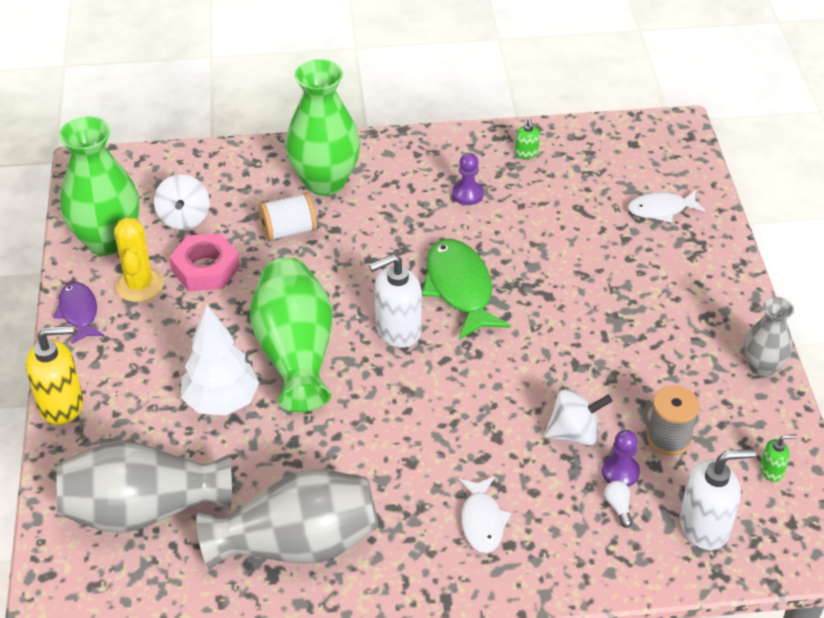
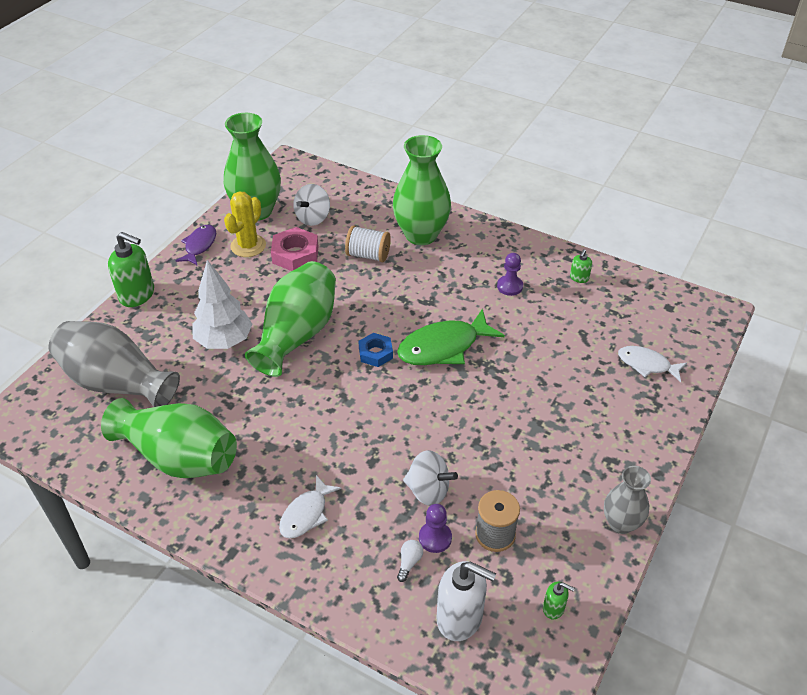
camera: 35 degrees right, 0 degrees up
yellow soap dispenser [26,325,83,425] -> green soap dispenser [108,232,154,307]
grey vase [196,469,378,569] -> green vase [101,398,237,478]
white soap dispenser [369,254,422,347] -> blue nut [358,333,393,367]
green fish [422,239,511,340] -> green fish turned 135 degrees counterclockwise [397,309,505,365]

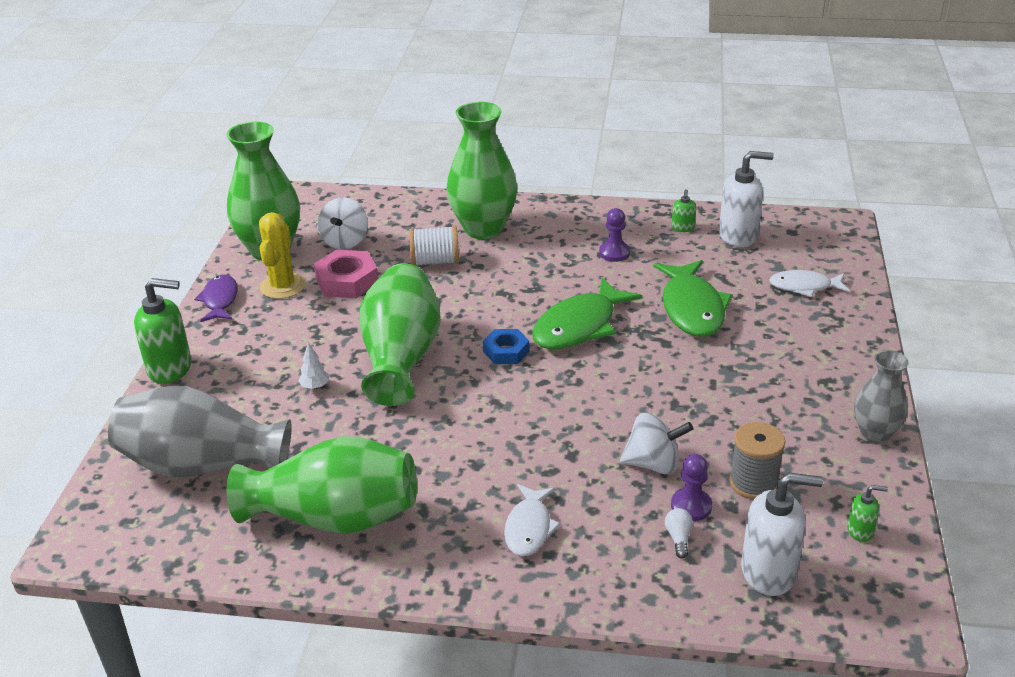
camera: 20 degrees left, 10 degrees down
white tree [192,260,252,349] -> white tree [299,342,329,389], size x0.40
none -> green fish [653,260,733,337]
none -> white soap dispenser [719,151,774,247]

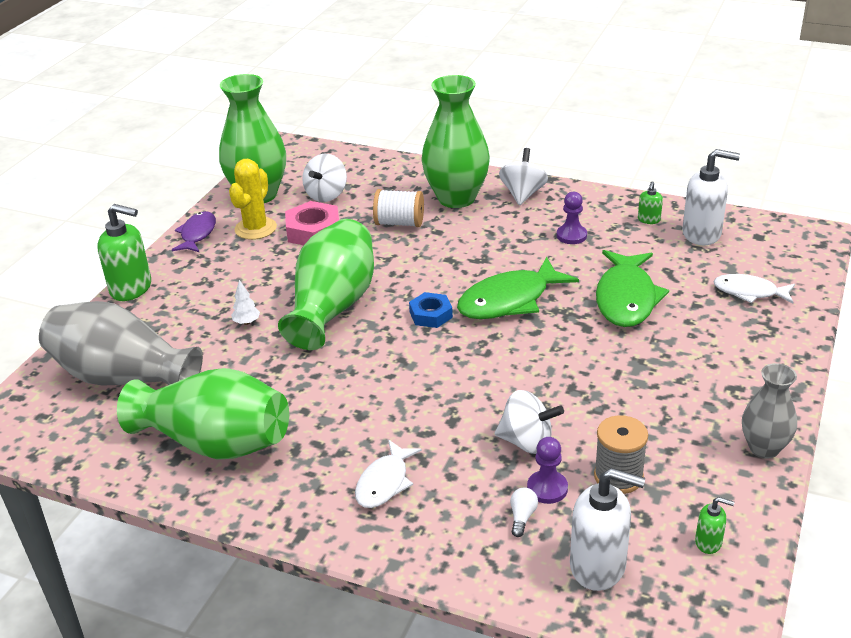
camera: 15 degrees right, 0 degrees up
none -> white spinning top [499,148,548,205]

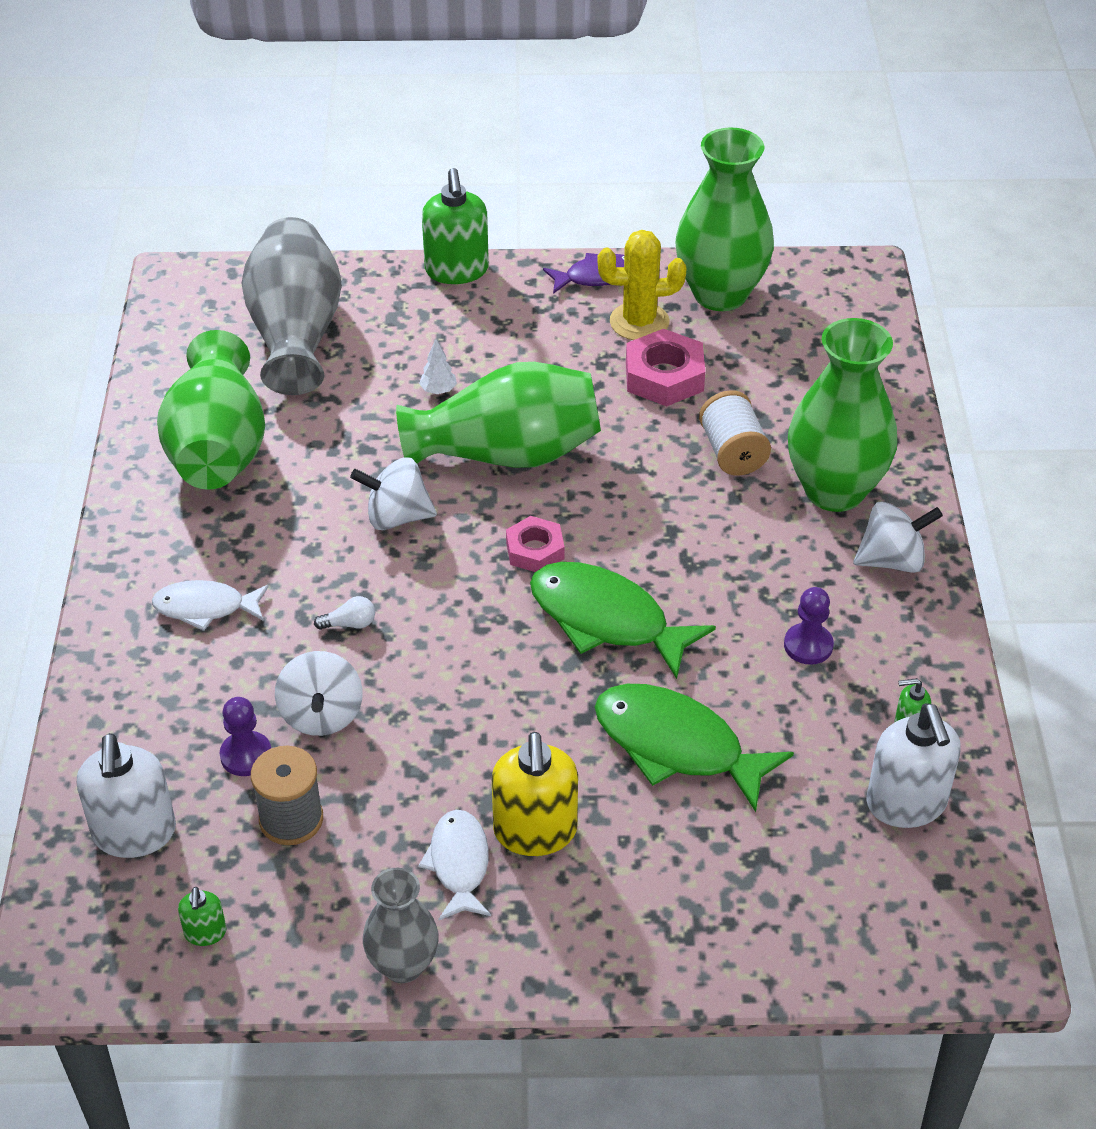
camera: 65 degrees right, 10 degrees up
white spinning top [302,154,347,202] -> white spinning top moved to [350,457,437,530]
blue nut [409,292,453,328] -> pink nut [506,516,565,572]
white light bulb [510,487,538,537] -> white light bulb moved to [314,596,375,630]
green fish [596,250,669,327] -> green fish turned 45 degrees clockwise [595,684,794,812]
white fish [713,274,795,303] -> white fish moved to [418,810,491,920]
none -> yellow soap dispenser [492,732,578,856]

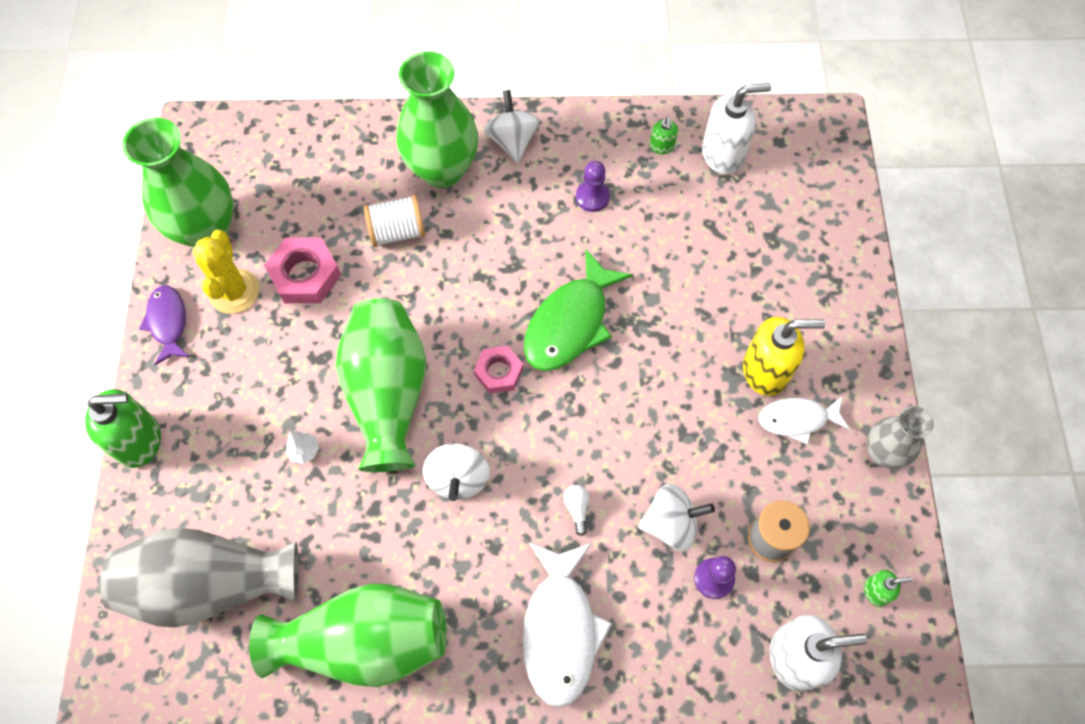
camera: 90 degrees left, 20 degrees up
white fish [152,580,269,631] -> white fish [522,542,612,708], size x1.65
green fish [595,684,794,812] -> none

